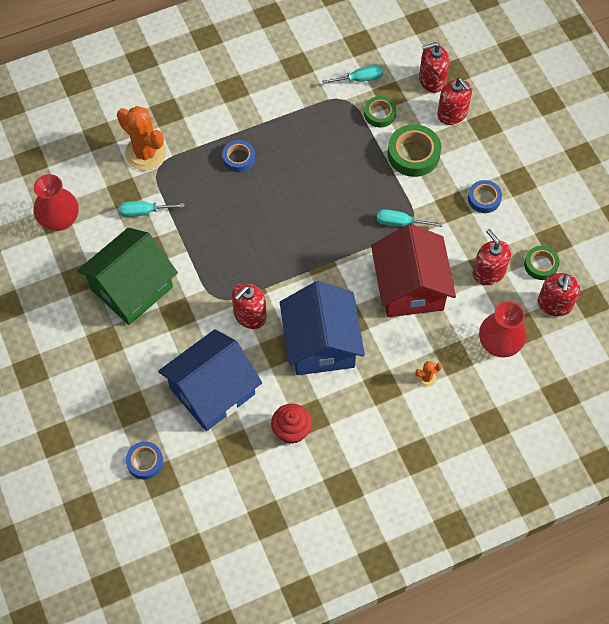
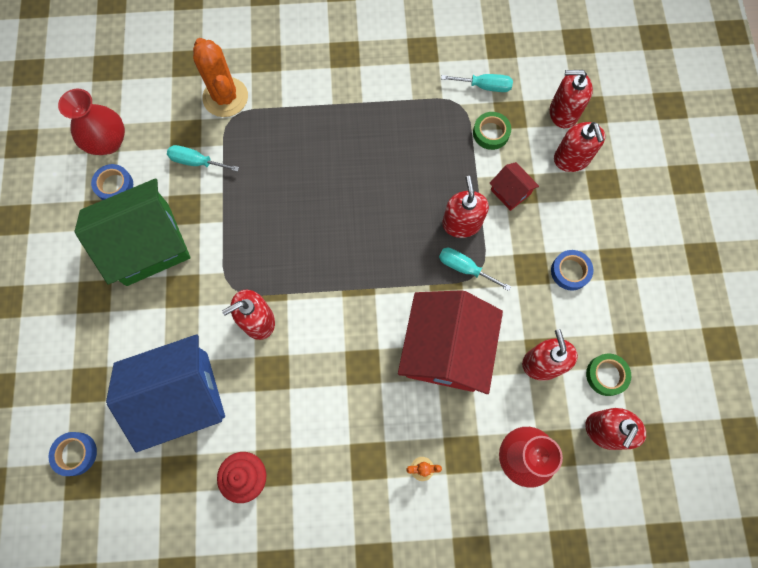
camera: 20 degrees right, 10 degrees up
blue tape [222,140,255,172] -> blue tape moved to [91,164,133,200]
blue house [280,281,365,375] -> none
green tape [388,124,441,177] -> red house [490,162,539,211]
none -> red soap dispenser [442,176,489,238]

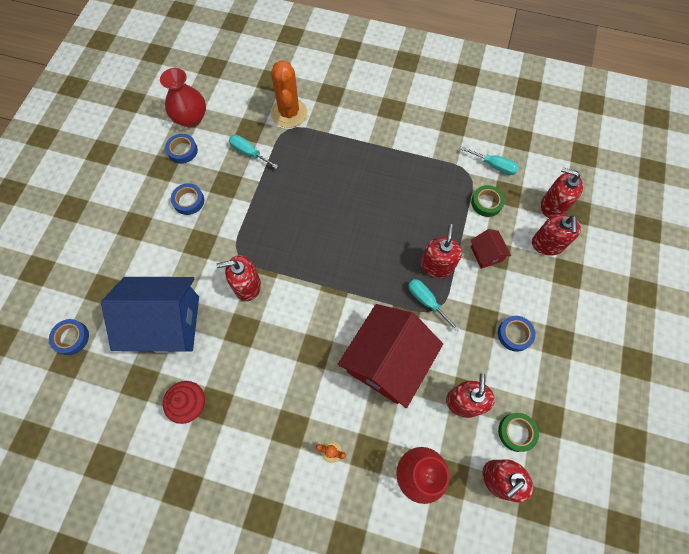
camera: 20 degrees right, 5 degrees down
green house [74,178,190,286] -> blue tape [171,183,204,215]

